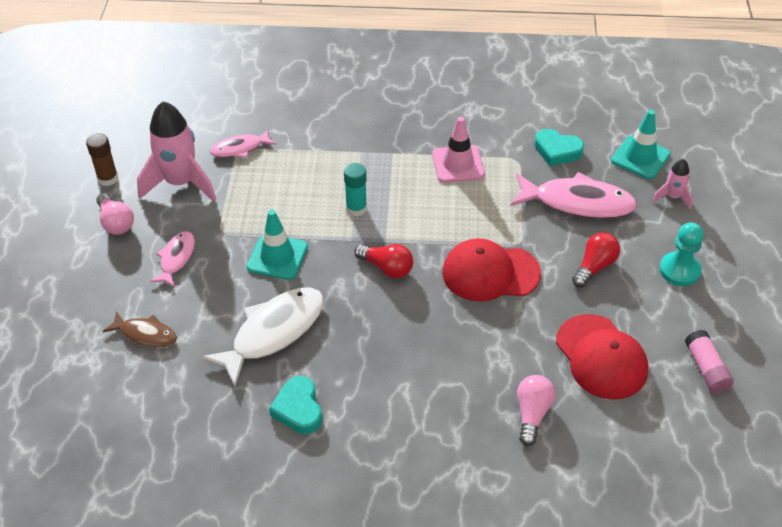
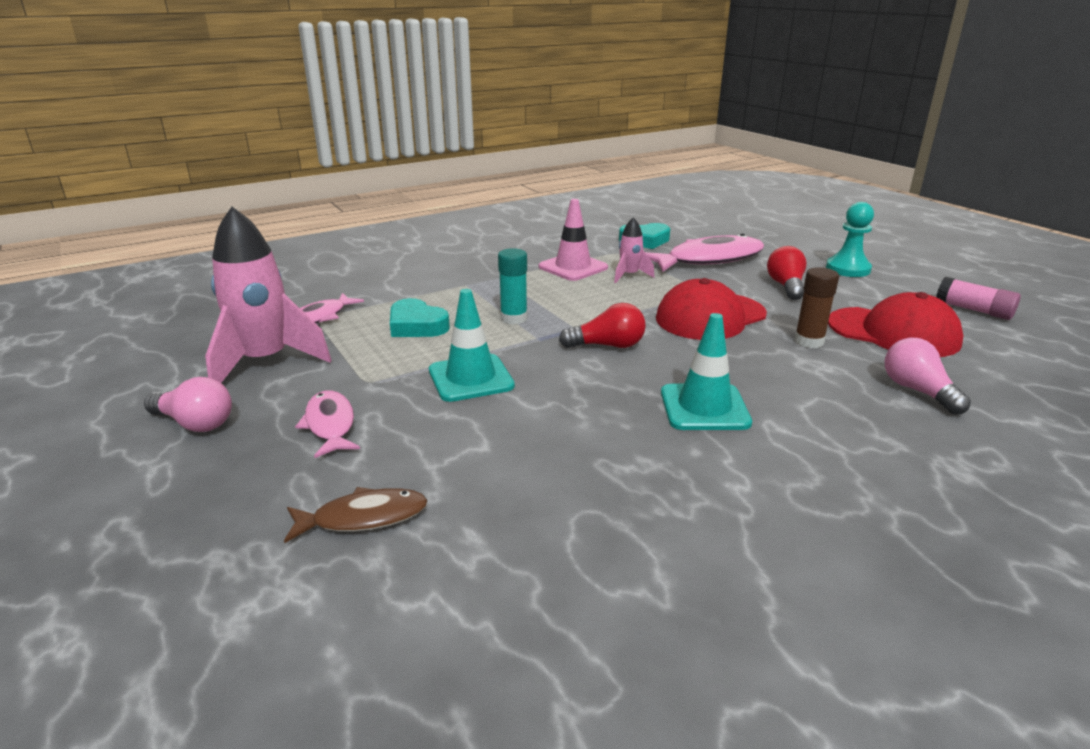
camera: 35 degrees left, 20 degrees down
brown glue stick [86,133,118,186] -> brown glue stick moved to [794,267,839,348]
white fish [201,288,324,386] -> none
turquoise heart [269,376,322,434] -> turquoise heart moved to [390,298,450,337]
turquoise traffic cone [611,110,671,179] -> turquoise traffic cone moved to [661,313,752,430]
pink rocket [652,159,693,209] -> pink rocket moved to [614,217,655,283]

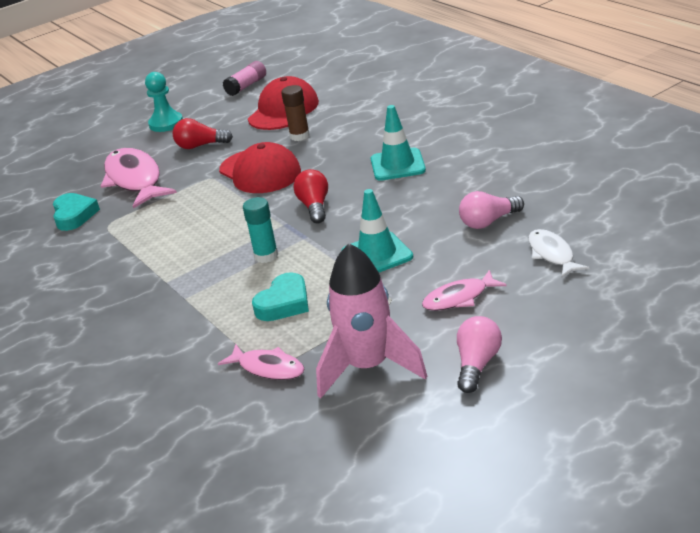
camera: 90 degrees left, 5 degrees up
brown fish [284,487,428,543] -> white fish [528,229,589,278]
pink traffic cone [539,199,608,281] -> none
pink rocket [614,217,655,283] -> none
pink light bulb [885,337,971,415] -> pink light bulb moved to [459,191,524,229]

